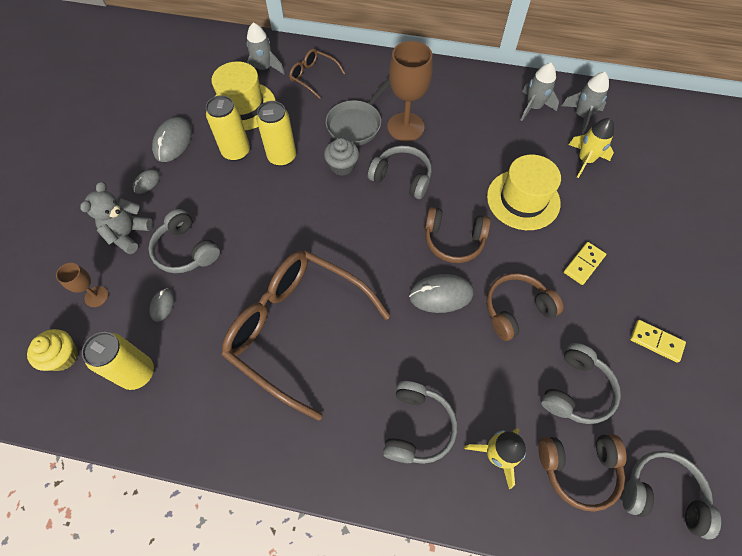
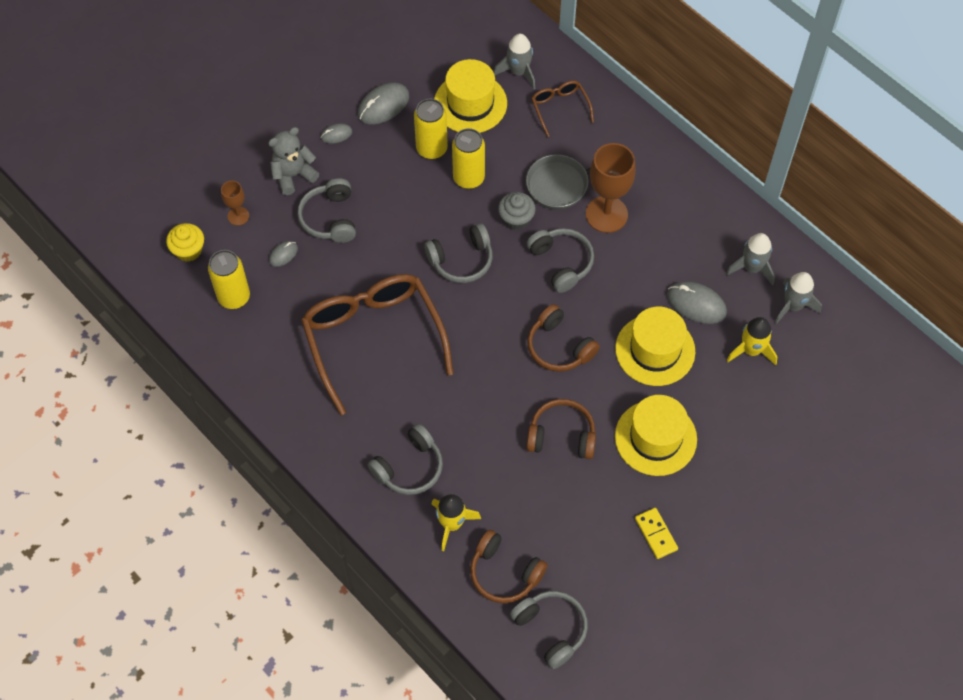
camera: 35 degrees right, 0 degrees up
grey mouse [409,274,473,313] -> grey mouse moved to [667,281,727,324]
grey headphones [541,343,621,424] -> grey headphones moved to [424,223,493,283]
yellow domino [564,242,606,285] -> yellow hat [615,395,697,476]

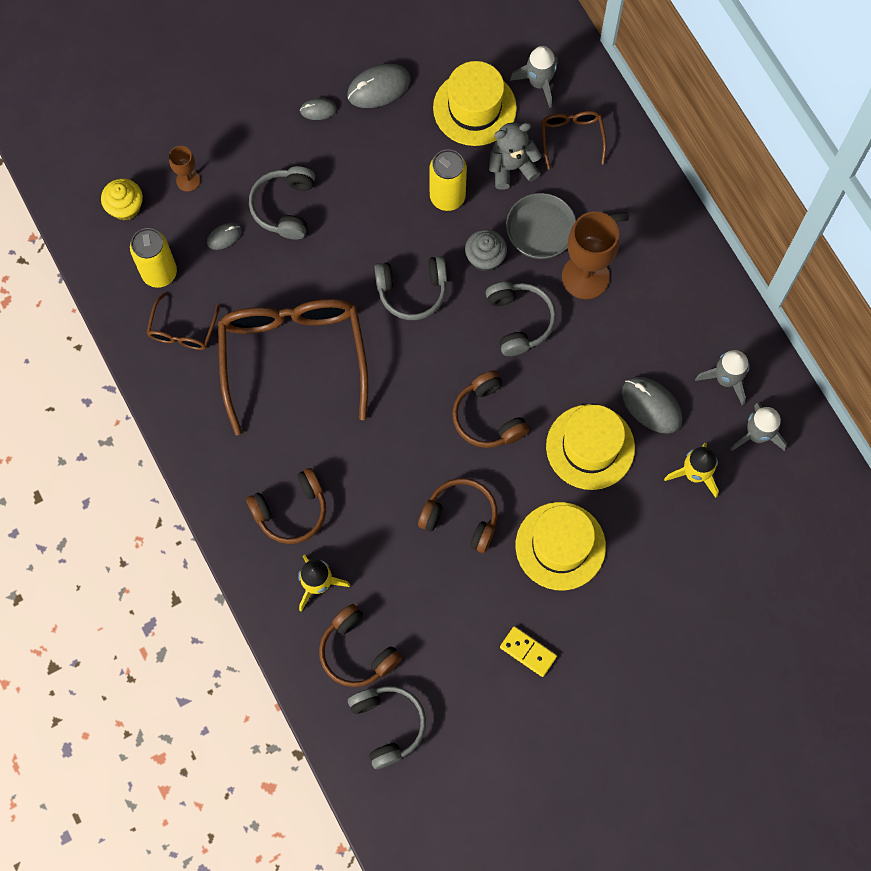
camera: 15 degrees right, 10 degrees up
grey teddy bear [268,127,319,195] -> grey teddy bear moved to [489,123,542,190]
grey headphones [367,424,443,495] -> brown headphones [246,468,326,544]
yellow can [414,99,448,160] -> none
yellow domino [635,508,678,559] -> yellow domino turned 45 degrees counterclockwise [500,626,557,677]
none -> brown glasses [146,293,220,350]

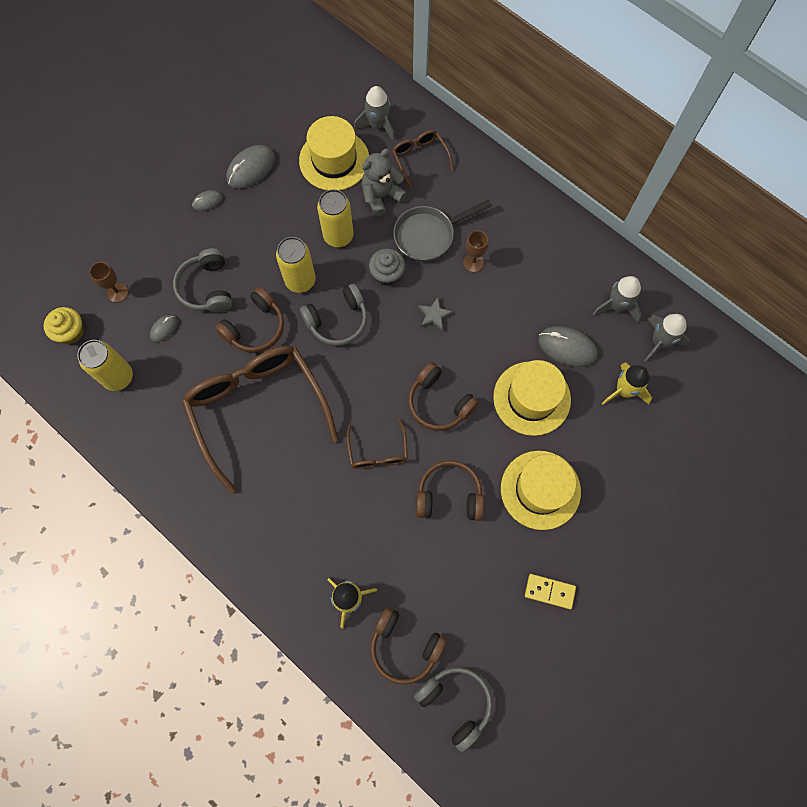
camera: 20 degrees left, 0 degrees up
brown glasses [146,293,220,350] -> brown glasses moved to [346,418,408,469]
brown headphones [246,468,326,544] -> brown headphones moved to [215,287,284,353]
grey headphones [486,282,556,356] -> grey star [418,297,453,332]
brown goblet [562,211,620,299] -> brown goblet [463,230,488,272], size x0.51
none -> yellow can [276,237,316,293]

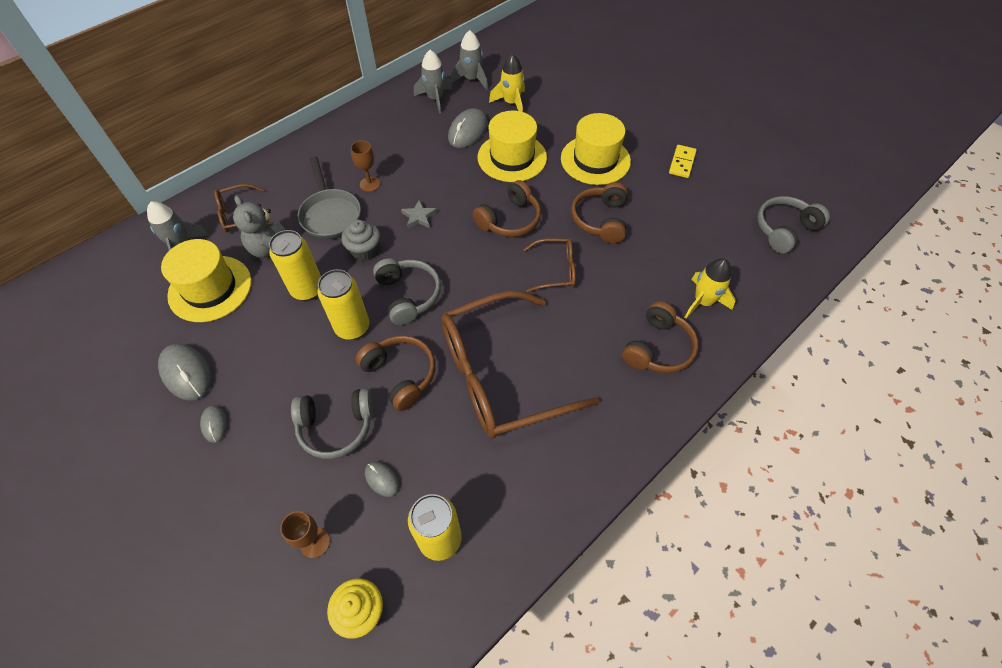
camera: 85 degrees left, 15 degrees down
brown headphones [370,607,447,685] -> brown headphones moved to [622,301,698,373]

